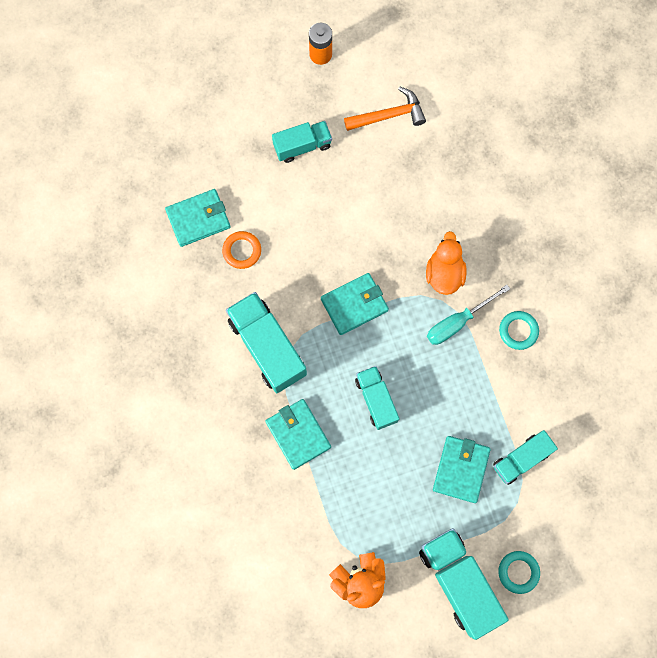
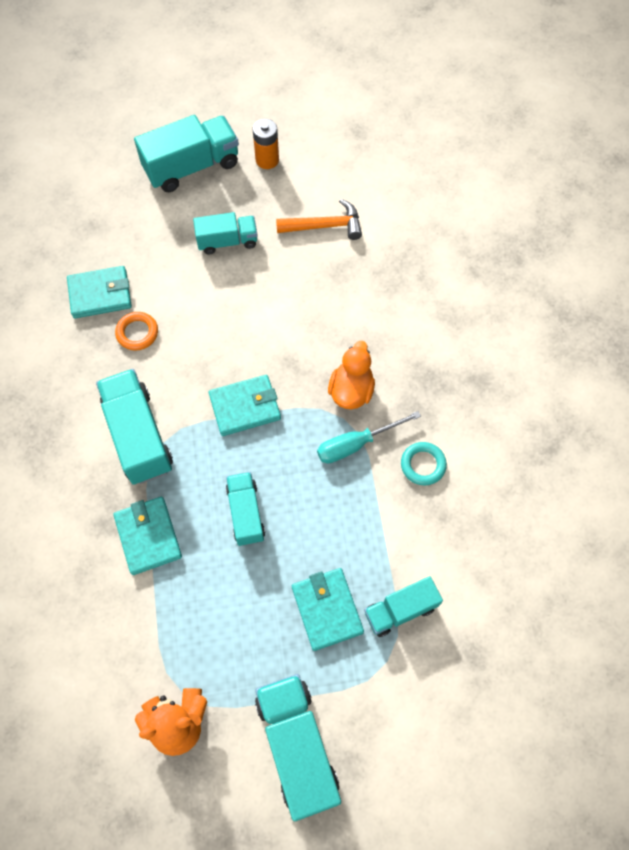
camera: 10 degrees right, 10 degrees down
turquoise wallet [433,436,491,503] -> turquoise wallet turned 45 degrees counterclockwise [292,568,364,651]
turquoise ring [498,551,540,594] -> none
none -> turquoise truck [134,115,239,192]

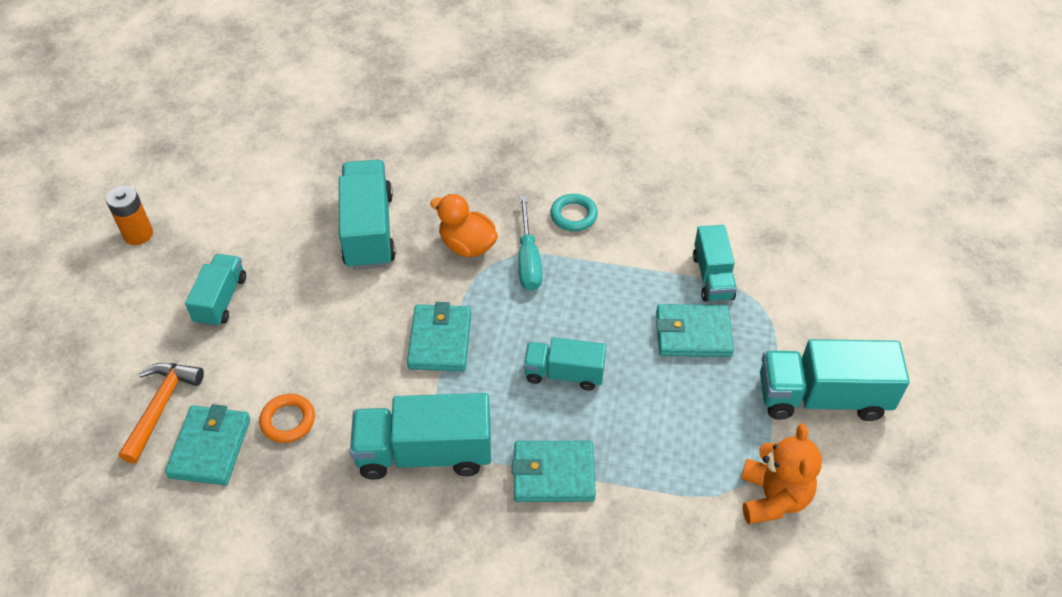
camera: 70 degrees left, 15 degrees down
turquoise truck [134,115,239,192] -> turquoise truck moved to [339,159,396,270]
orange hammer [276,199,362,240] -> orange hammer moved to [118,363,204,464]

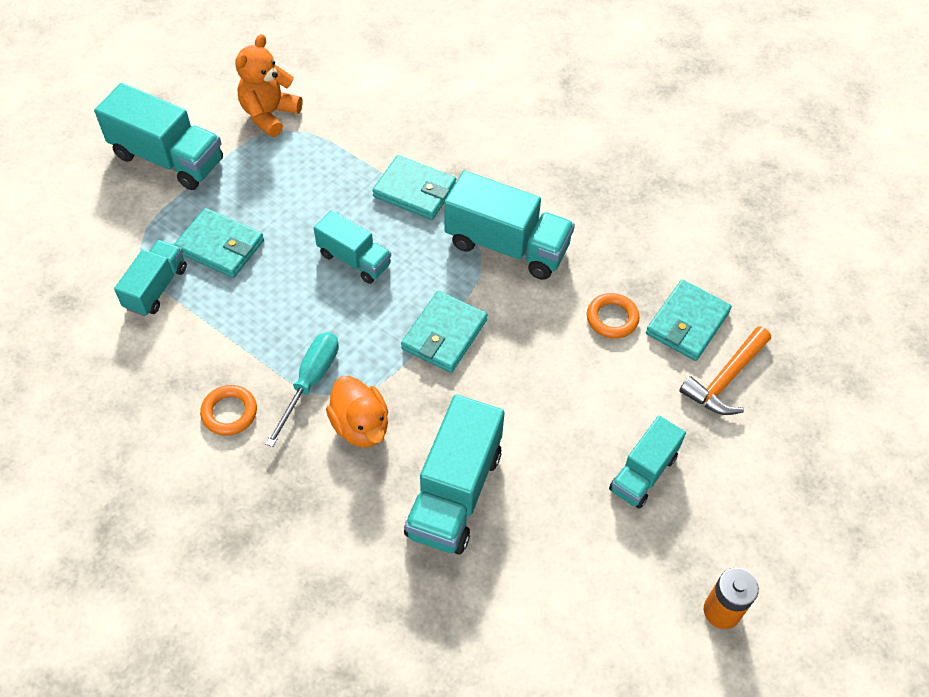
camera: 155 degrees left, 5 degrees up
turquoise ring [550,194,598,231] -> orange ring [200,385,257,436]

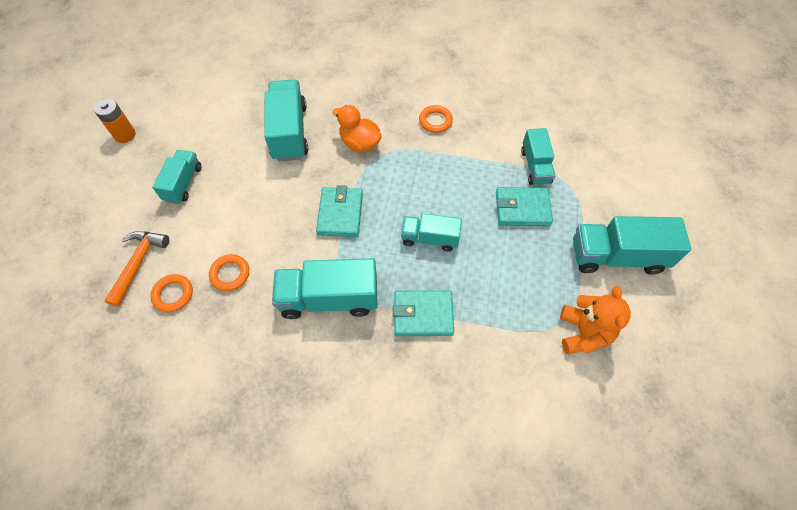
camera: 155 degrees right, 5 degrees up
turquoise screwdriver [265,332,339,447] -> none
turquoise wallet [646,280,732,361] -> orange ring [150,274,193,312]

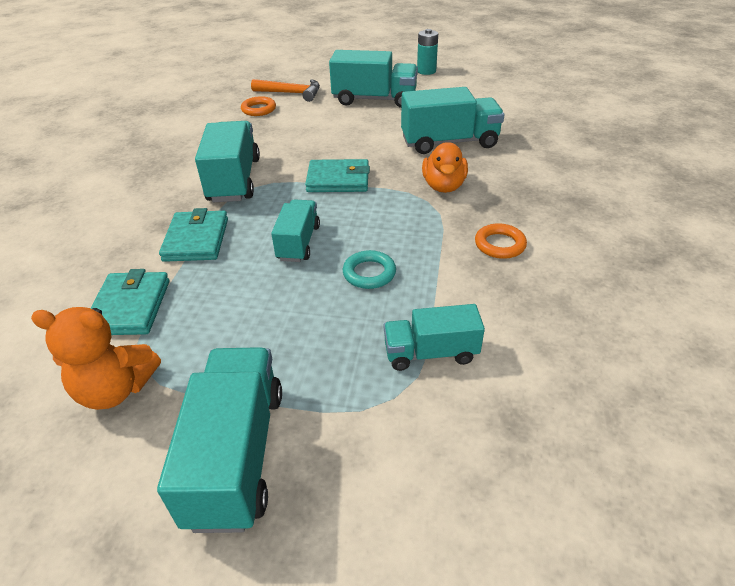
camera: 90 degrees right, 20 degrees down
orange battery [94,99,136,143] -> turquoise battery [417,29,438,75]
turquoise truck [152,150,201,204] -> turquoise truck [329,50,418,108], size x1.63
orange ring [209,254,249,291] -> none
orange duck [332,105,382,152] -> orange duck turned 150 degrees clockwise [422,142,468,193]
turquoise wallet [496,187,553,226] -> turquoise wallet moved to [91,269,169,335]
none -> turquoise ring [343,250,396,289]

